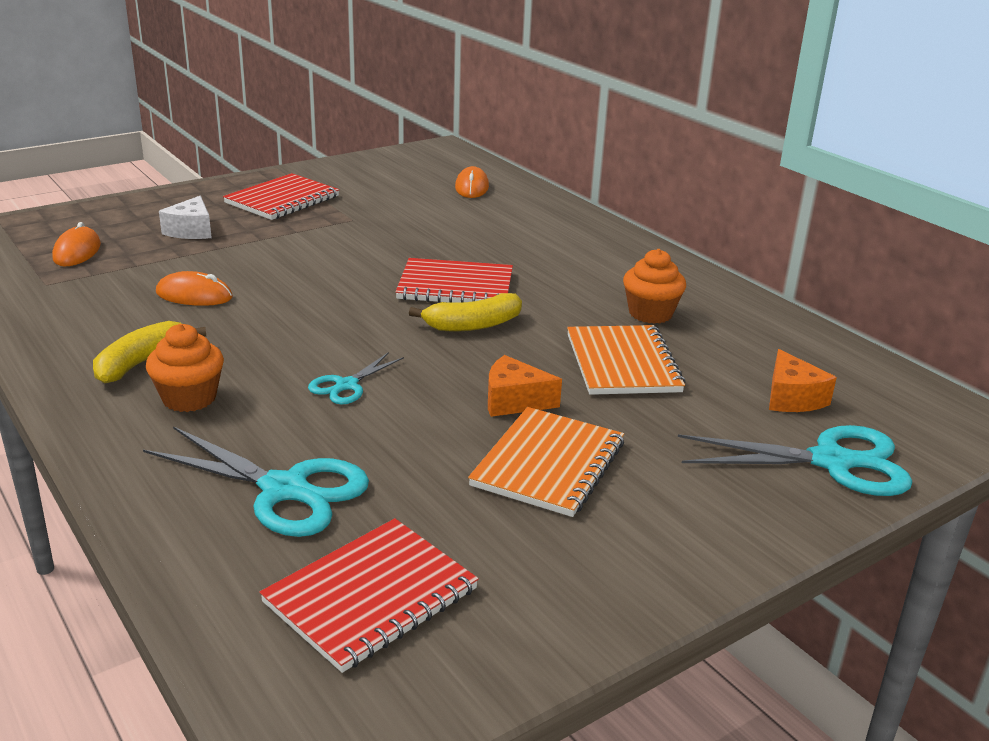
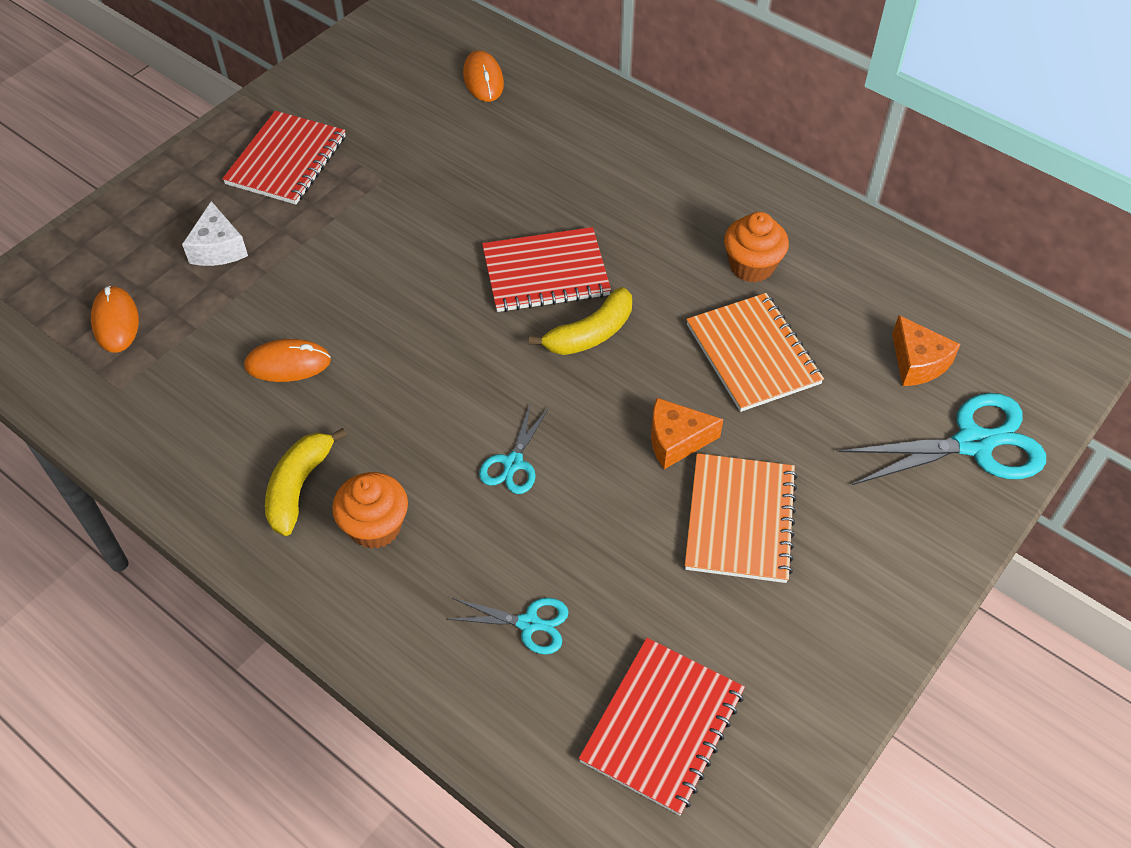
camera: 15 degrees left, 25 degrees up
turquoise scissors [143,426,369,537] -> turquoise scissors [448,598,569,654], size x0.54

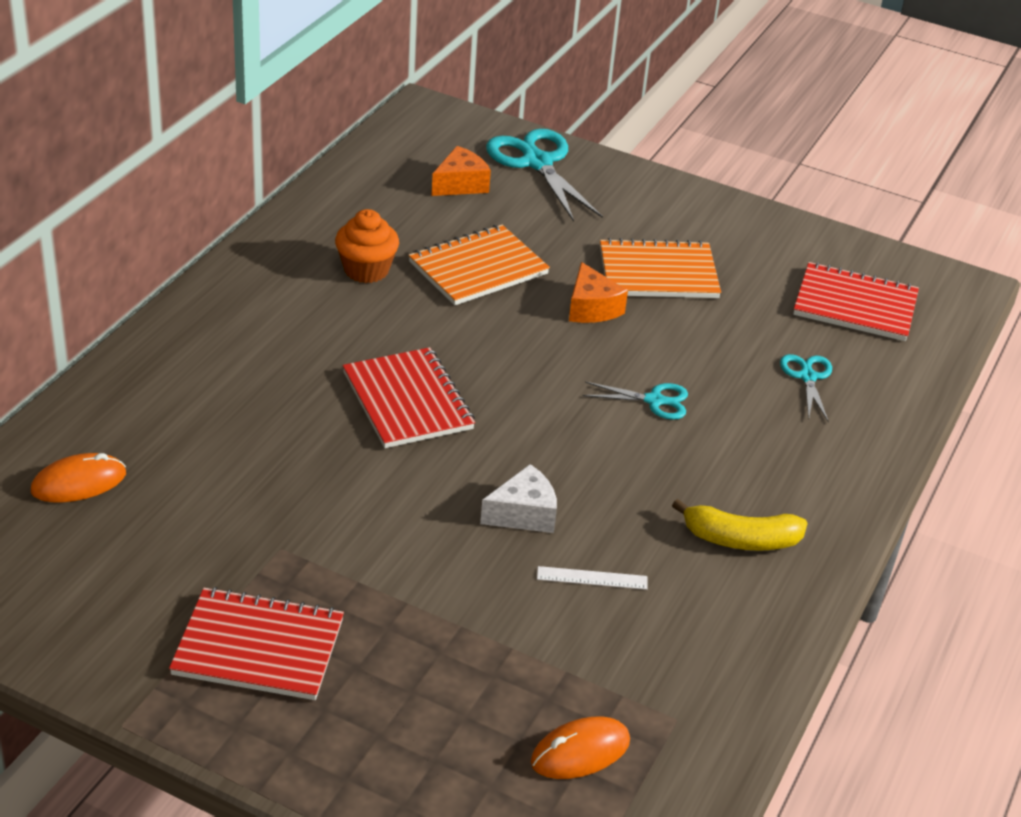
camera: 105 degrees left, 15 degrees down
white cheese [182,201,248,266] -> white cheese moved to [480,464,557,533]
orange mouse [244,339,331,382] -> white ruler [537,566,647,590]
orange cupcake [332,472,408,549] -> none
yellow banana [529,287,632,355] -> none

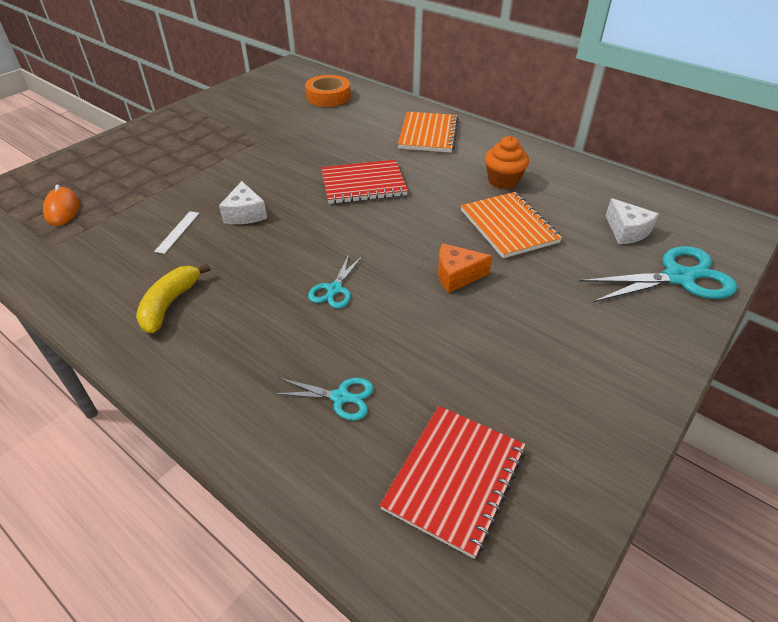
camera: 105 degrees right, 5 degrees up
orange mouse [31,453,126,502] -> orange tape [305,75,351,107]
red notebook [169,587,344,700] -> none
orange cheese [431,146,491,196] -> white cheese [606,198,659,244]
orange notebook [600,238,721,298] -> orange notebook moved to [398,112,459,152]

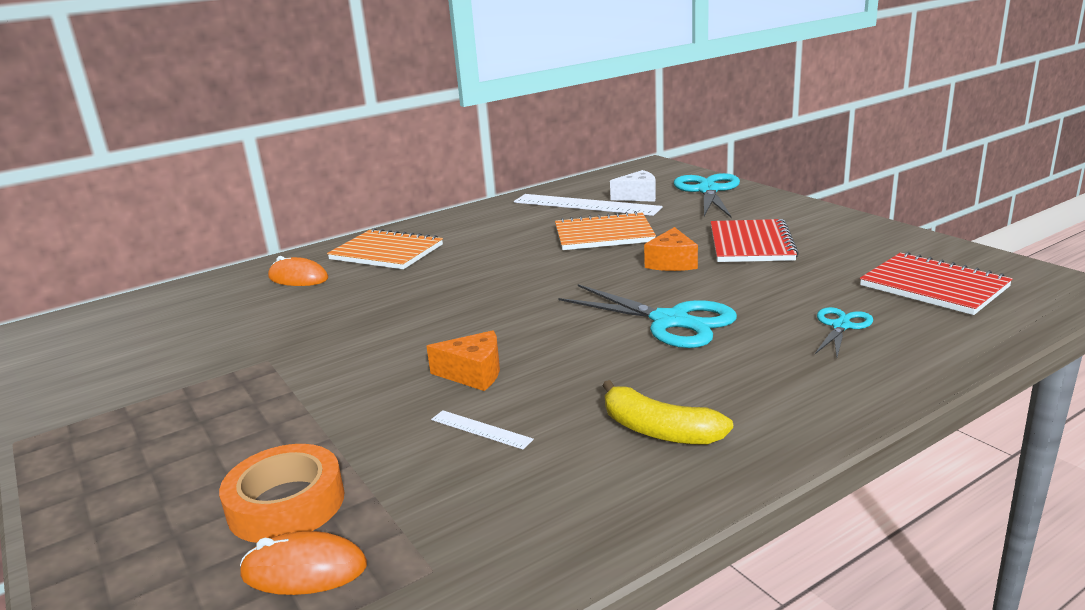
camera: 70 degrees left, 20 degrees down
white cheese [219,181,267,224] -> orange cheese [427,330,500,391]
orange tape [305,75,351,107] -> orange tape moved to [219,444,344,543]
turquoise scissors [308,254,362,308] -> turquoise scissors [559,284,737,348], size x1.85
red notebook [321,160,408,204] -> red notebook moved to [711,219,799,262]
orange cupcake [485,136,529,189] -> none
none -> orange mouse [268,256,328,286]
none -> white ruler [514,194,663,216]

